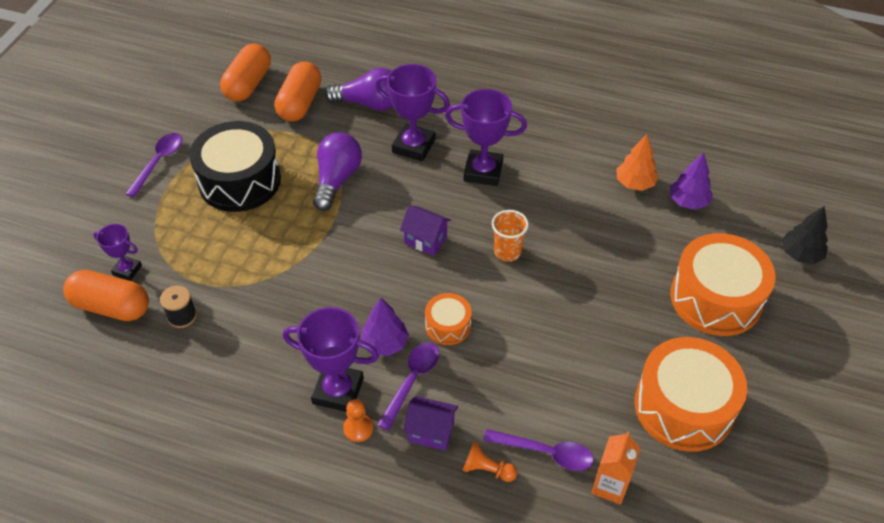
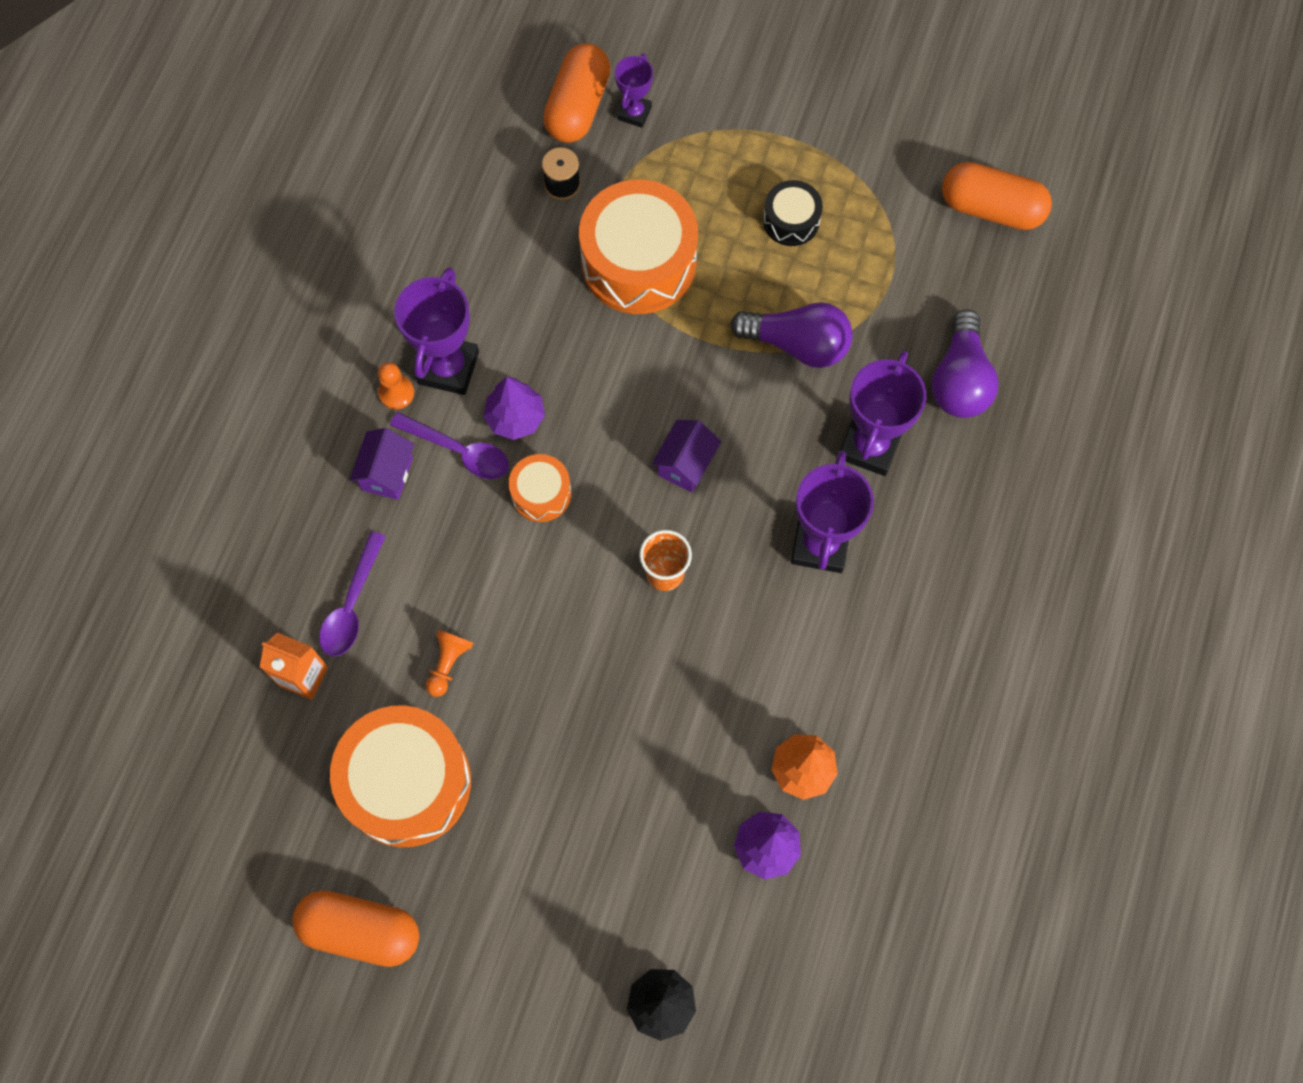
camera: 90 degrees right, 20 degrees up
purple spoon [126,133,182,197] -> none
black drum [189,121,281,212] -> black drum [763,180,823,246], size x0.50
orange capsule [275,61,321,122] -> orange capsule moved to [293,890,419,967]
orange pawn [462,442,517,482] -> orange pawn moved to [426,630,473,697]
orange drum [670,233,776,336] -> orange drum moved to [579,179,698,314]

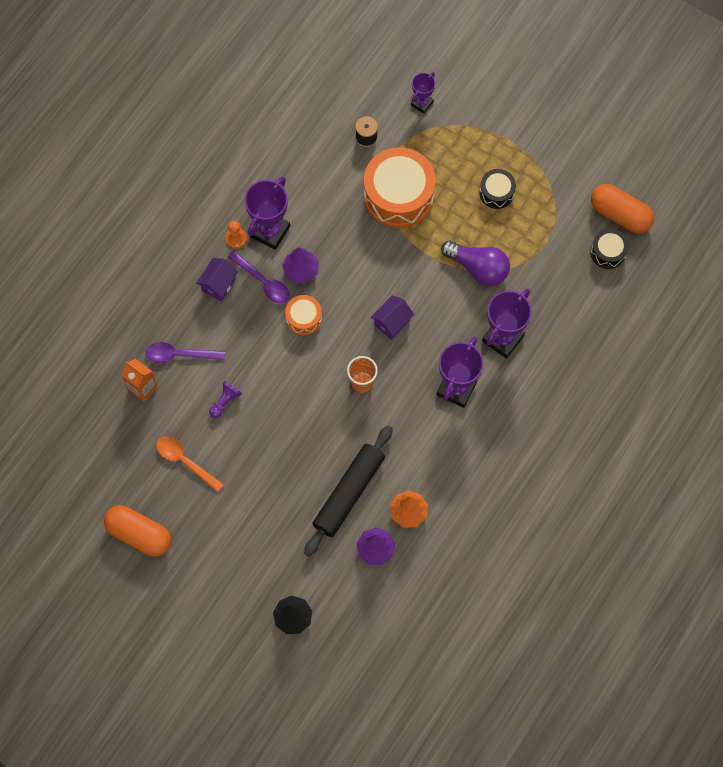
camera: 15 degrees right, 0 degrees up
purple spoon [319,531,386,656] -> purple spoon turned 60 degrees clockwise [145,342,225,363]
orange drum [330,705,471,847] -> orange spoon [156,436,224,492]
orange pawn [426,630,473,697] -> purple pawn [209,381,242,418]
orange capsule [543,43,611,143] -> none
purple light bulb [932,310,999,418] -> none
none -> black rolling pin [304,425,393,556]
none -> black drum [591,229,629,269]

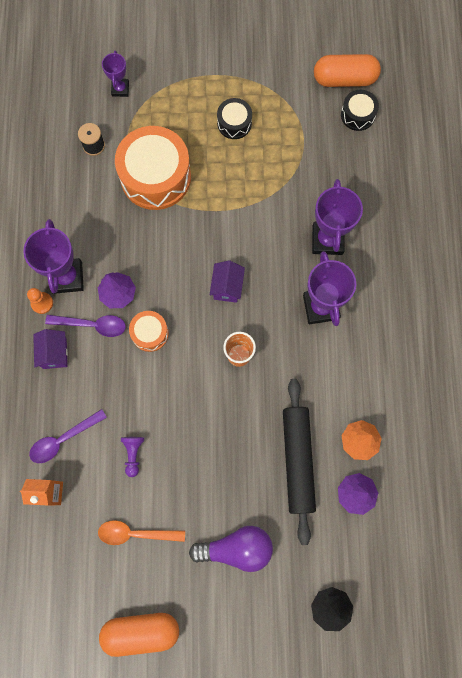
camera: 35 degrees left, 5 degrees up
purple light bulb [441,241,510,286] -> purple light bulb moved to [189,526,273,572]

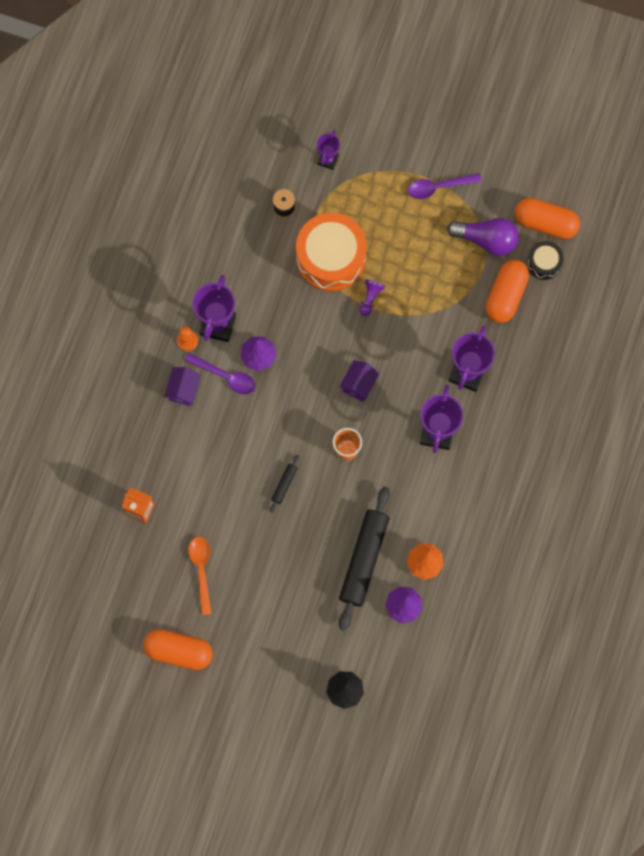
camera: 20 degrees right, 0 degrees up
purple spoon [29,409,107,463] -> purple spoon moved to [408,173,482,199]
orange spoon [98,520,185,545] -> orange spoon turned 60 degrees clockwise [189,537,211,615]
purple pawn [121,437,144,477] -> purple pawn moved to [359,279,385,316]
orange drum [129,311,169,352] -> none
purple light bulb [189,526,273,572] -> purple light bulb moved to [447,218,519,256]
black drum [217,98,252,139] -> none
none -> black rolling pin [270,455,299,513]
none -> orange capsule [486,260,529,323]

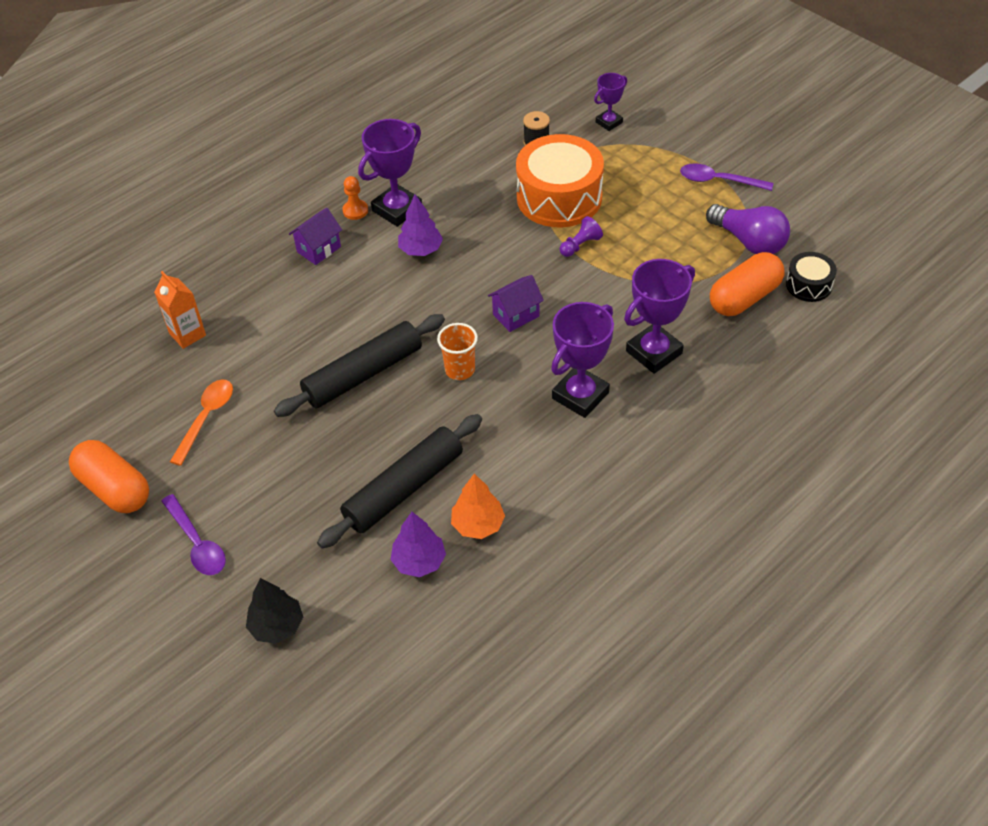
camera: 30 degrees right, 25 degrees down
purple spoon [185,353,256,394] -> purple spoon moved to [161,494,226,575]
black rolling pin [270,455,299,513] -> black rolling pin [274,314,445,417], size x2.31
orange capsule [515,198,580,239] -> none

